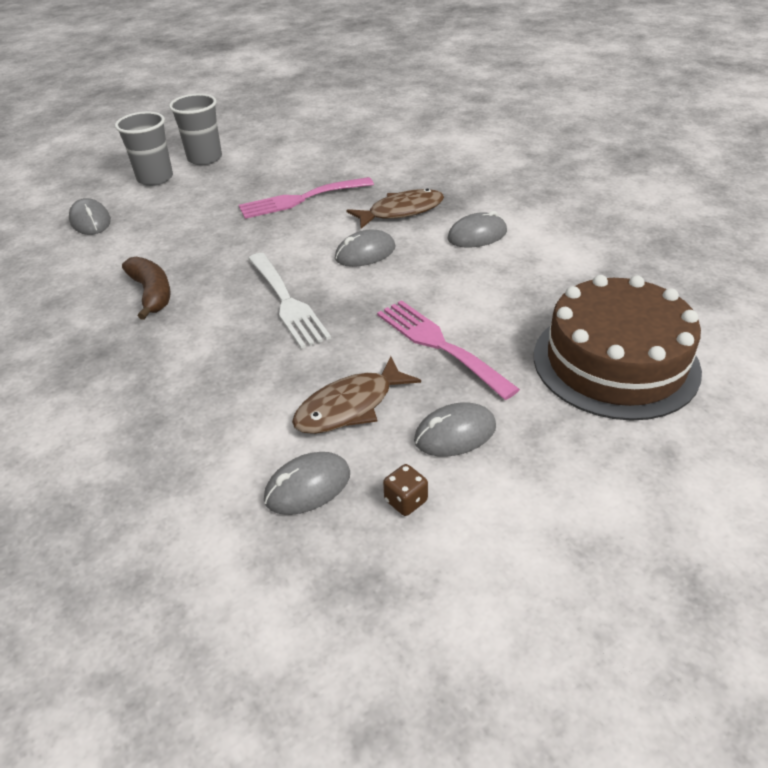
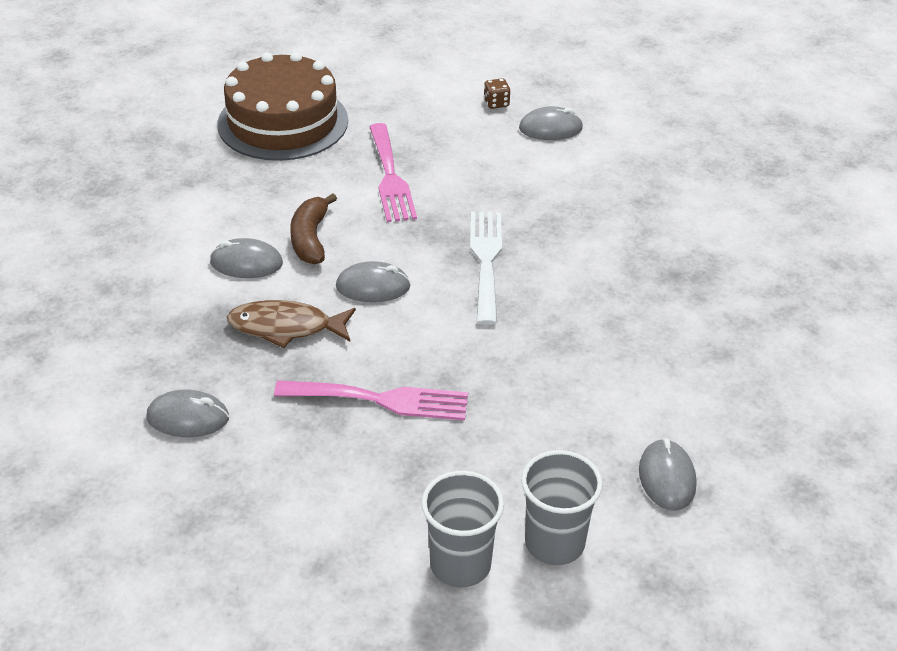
camera: 155 degrees left, 0 degrees up
brown banana [122,257,171,320] -> brown banana moved to [290,193,337,264]
brown fish [292,356,421,434] -> none
grey mouse [414,402,496,457] -> grey mouse moved to [146,390,229,437]

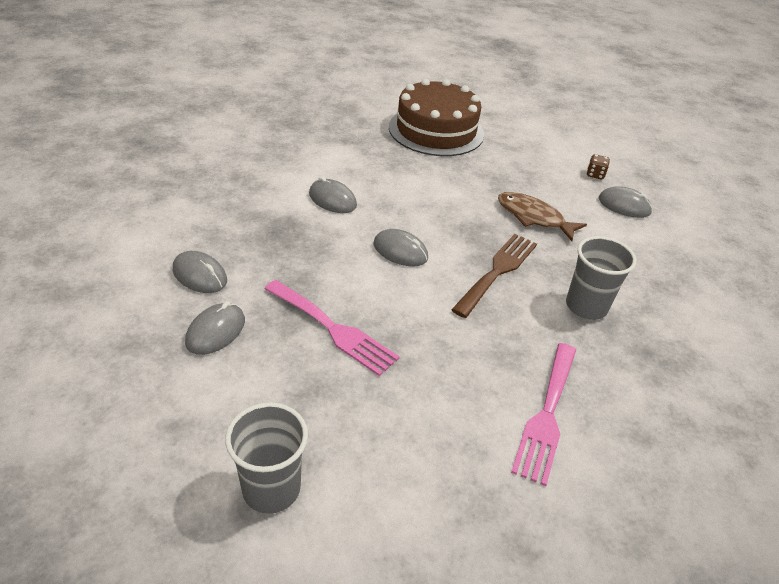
camera: 30 degrees right, 0 degrees up
brown fish [227,300,356,348] -> brown fish moved to [498,192,587,241]
brown banana [290,193,337,264] -> none
pink fork [369,123,417,222] -> pink fork moved to [511,343,576,486]
white fork [470,212,502,325] -> brown fork [451,234,537,318]
grey cup [521,450,603,565] -> grey cup moved to [566,236,637,320]
grey mouse [639,438,696,511] -> grey mouse moved to [185,302,245,355]

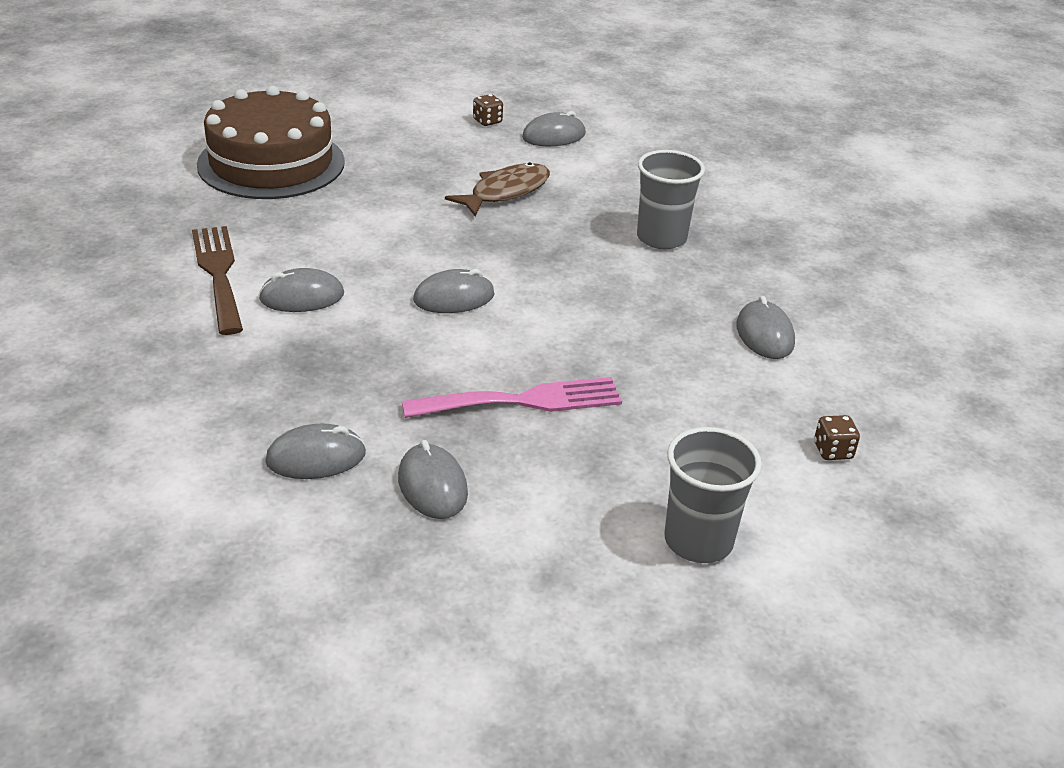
camera: 50 degrees left, 5 degrees down
brown fork [451,234,537,318] -> brown fork moved to [192,226,243,335]
brown fish [498,192,587,241] -> brown fish turned 150 degrees clockwise [445,162,550,216]
pink fork [511,343,576,486] -> grey mouse [736,296,795,359]
none -> brown dice [814,415,860,460]

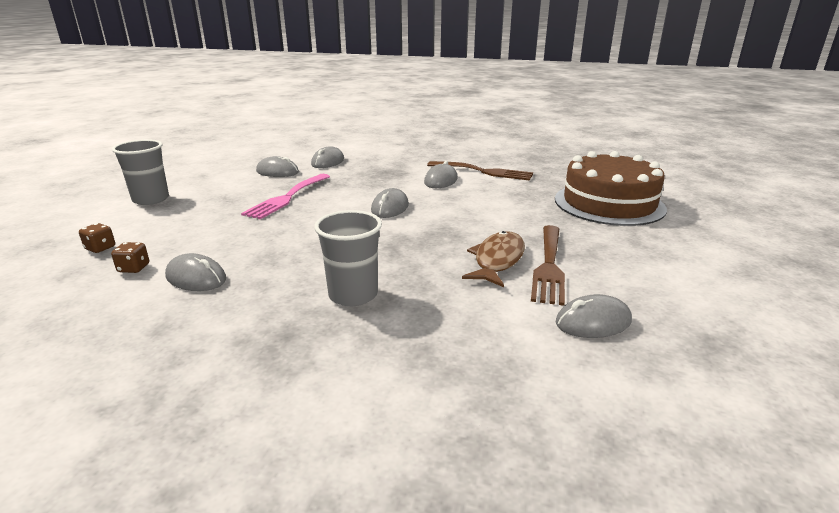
camera: 130 degrees right, 10 degrees down
brown fish [445,162,550,216] -> brown fish turned 150 degrees counterclockwise [462,231,525,287]
brown dice [473,94,503,126] -> brown dice moved to [111,242,149,273]
grey mouse [522,111,586,146] -> grey mouse turned 60 degrees clockwise [555,294,632,338]
none -> brown fork [531,225,565,306]

